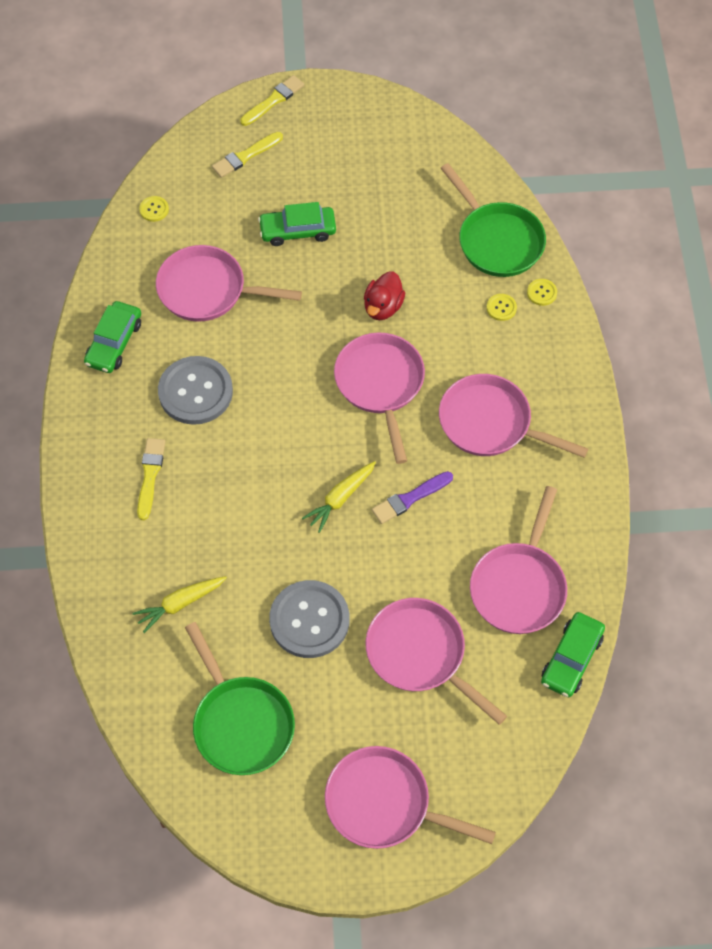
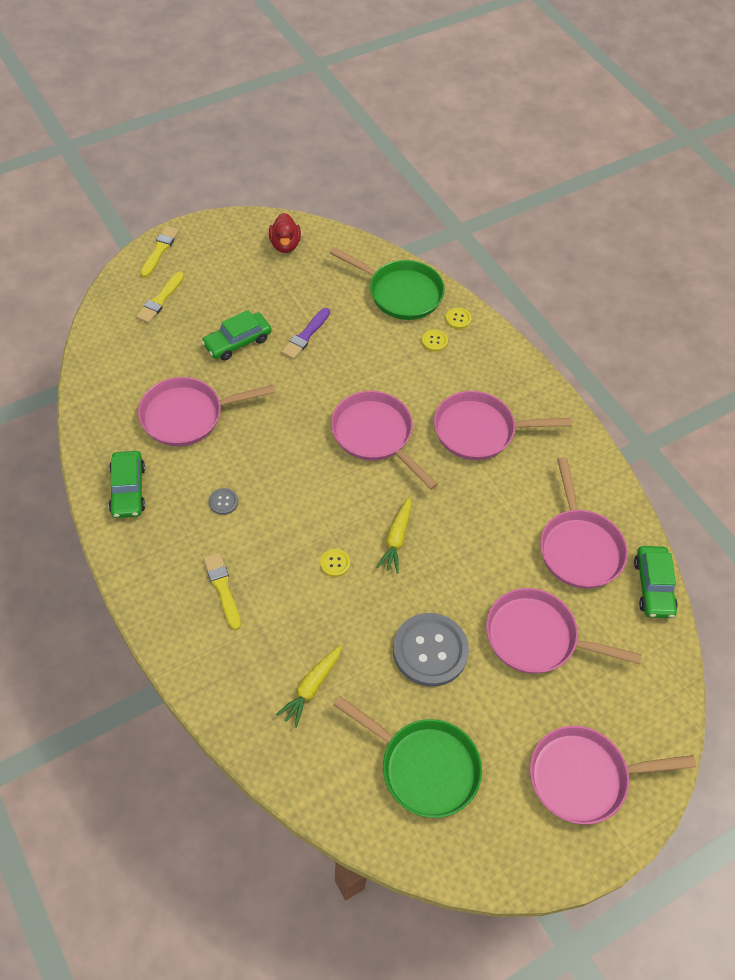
camera: 30 degrees left, 5 degrees down
yellow button [139,196,169,222] -> yellow button moved to [320,549,350,577]
grey button [158,356,233,425] -> grey button [209,488,238,515], size x0.42
red duck [364,271,405,320] -> red duck moved to [269,213,301,253]
purple brush [372,471,453,524] -> purple brush moved to [281,308,330,359]

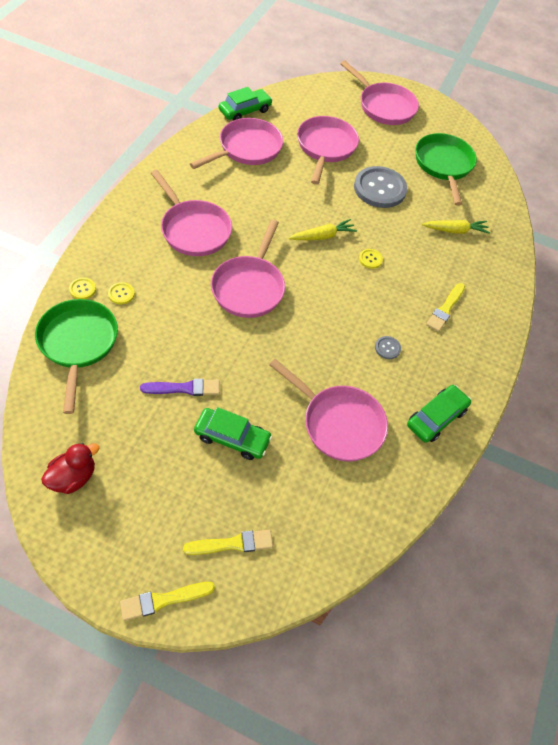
camera: 130 degrees left, 0 degrees up
pink pan [486,588,642,674] -> pink pan turned 150 degrees counterclockwise [297,116,359,185]

